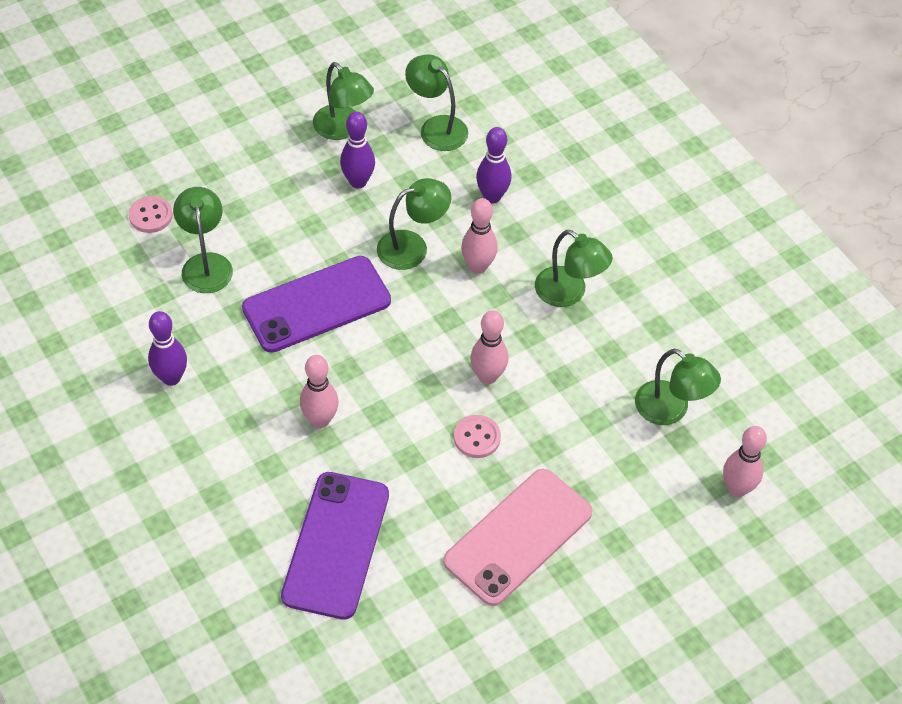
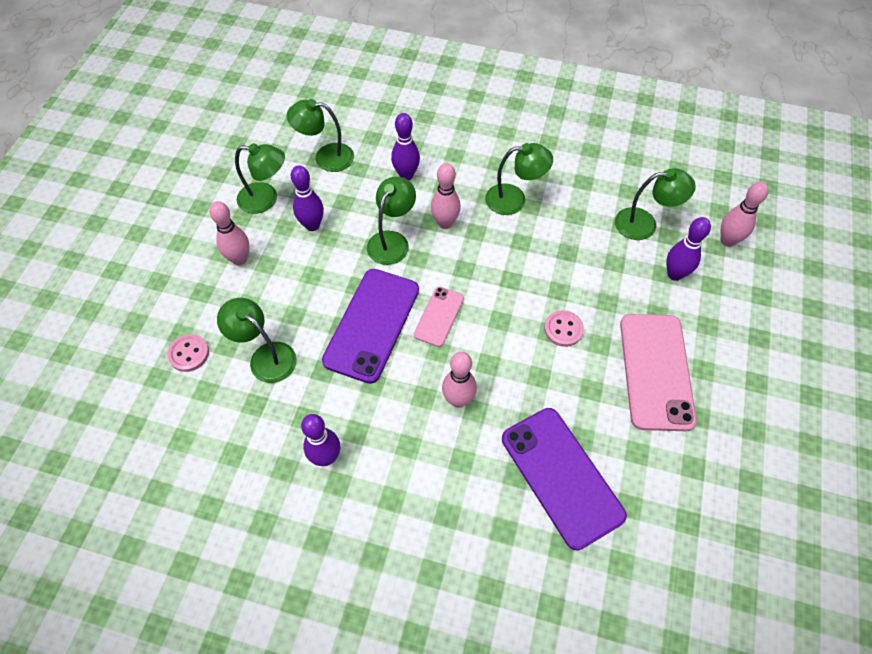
camera: 40 degrees left, 5 degrees up
pink bowling pin [470,310,508,384] -> pink bowling pin moved to [209,201,249,266]
none -> pink phone [414,287,464,347]
none -> purple bowling pin [666,217,711,281]

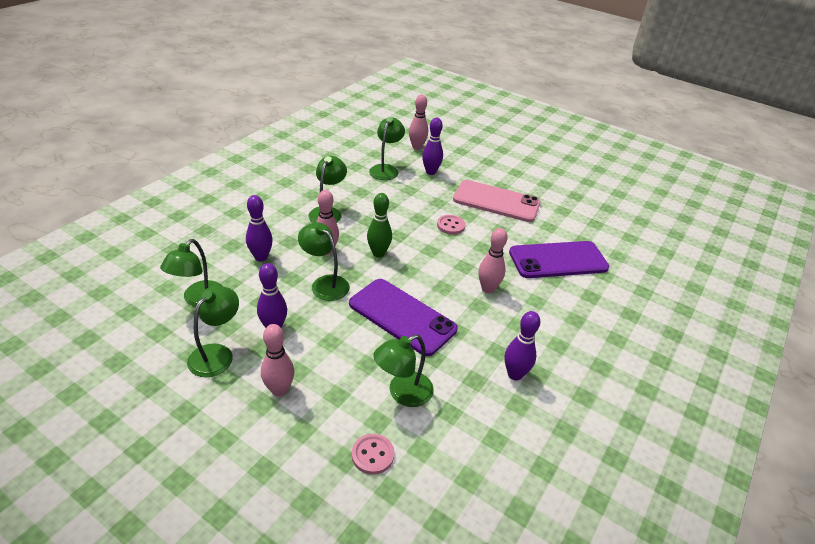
camera: 75 degrees left, 20 degrees down
pink phone [414,287,464,347] -> none
none -> green bowling pin [367,193,392,257]

